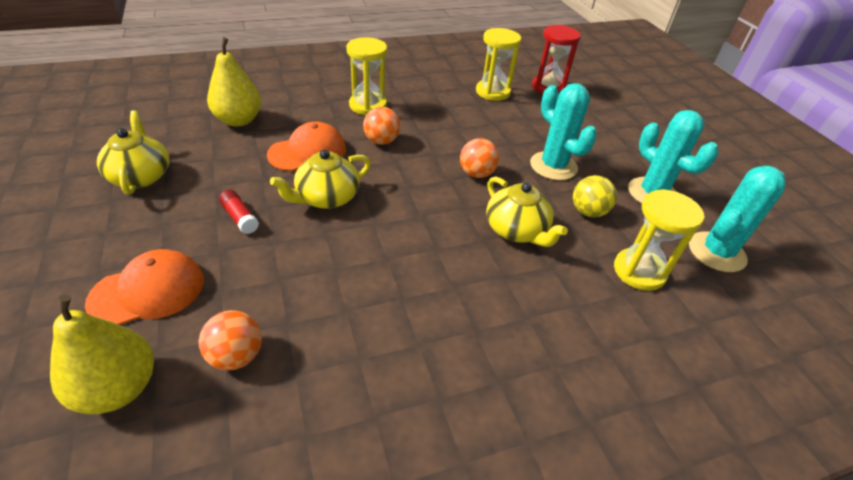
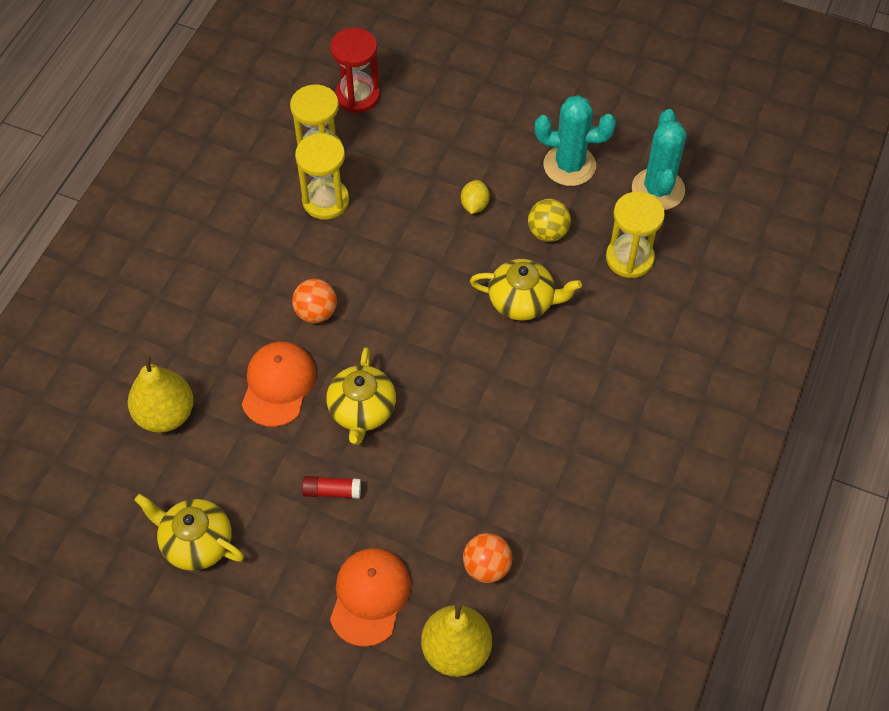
camera: 45 degrees left, 15 degrees up
yellow hourglass [346,37,387,115] -> yellow hourglass moved to [295,133,349,220]
orange ball [460,138,499,178] -> none
turquoise cactus [530,83,597,180] -> yellow lemon [461,180,490,214]

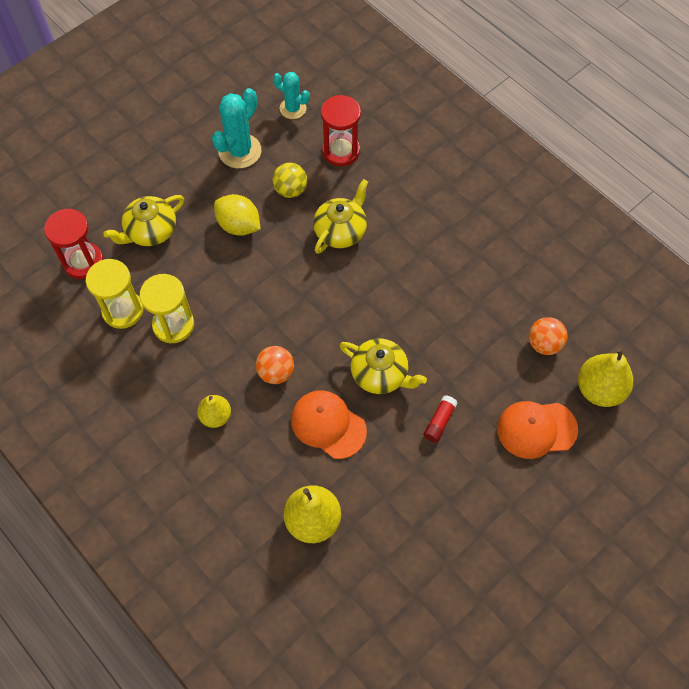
camera: 65 degrees left, 5 degrees up
yellow teapot [135,494,244,571] -> yellow teapot moved to [103,195,184,246]
orange cap [330,548,411,647] -> orange cap turned 45 degrees counterclockwise [497,401,578,459]
yellow lemon [461,180,490,214] -> yellow lemon [214,194,261,236], size x1.61
yellow hourglass [606,192,665,278] -> red hourglass [321,95,361,166]
turquoise cactus [632,109,687,210] -> turquoise cactus [273,72,310,119], size x0.64
none -> yellow pear [197,395,231,428]

